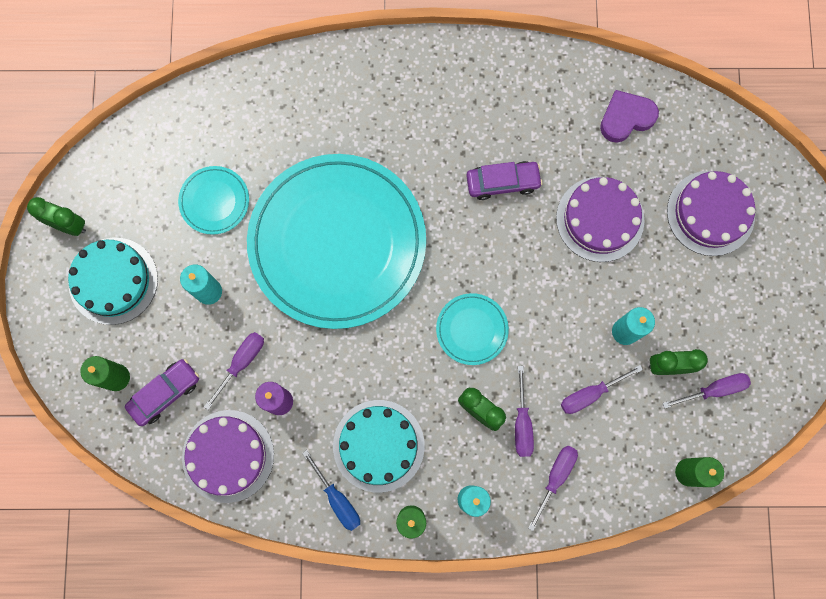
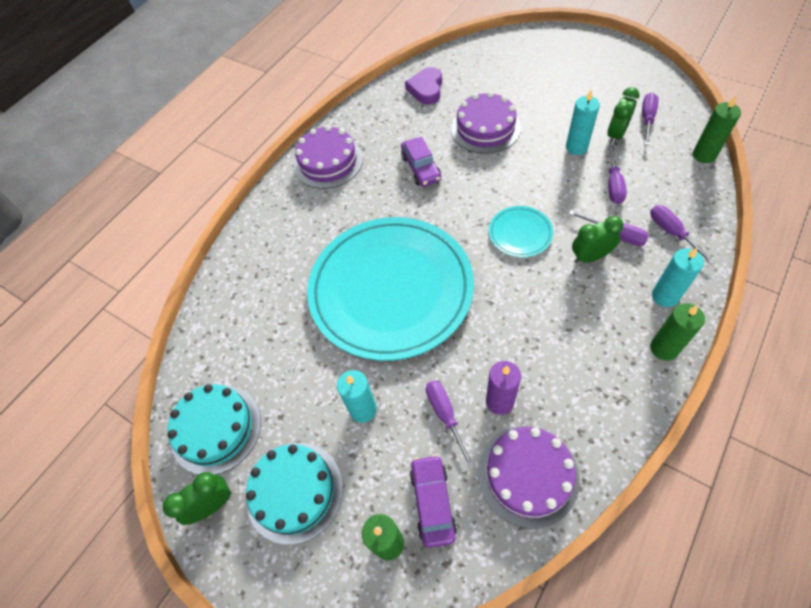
camera: 50 degrees left, 20 degrees down
turquoise plate [178,166,249,235] -> none
blue screwdriver [302,450,360,531] -> none
turquoise cake [333,400,425,492] -> turquoise cake moved to [168,384,261,475]
purple car [466,161,543,200] -> purple car turned 135 degrees clockwise [401,137,441,187]
purple cake [667,171,755,256] -> purple cake moved to [294,125,363,189]

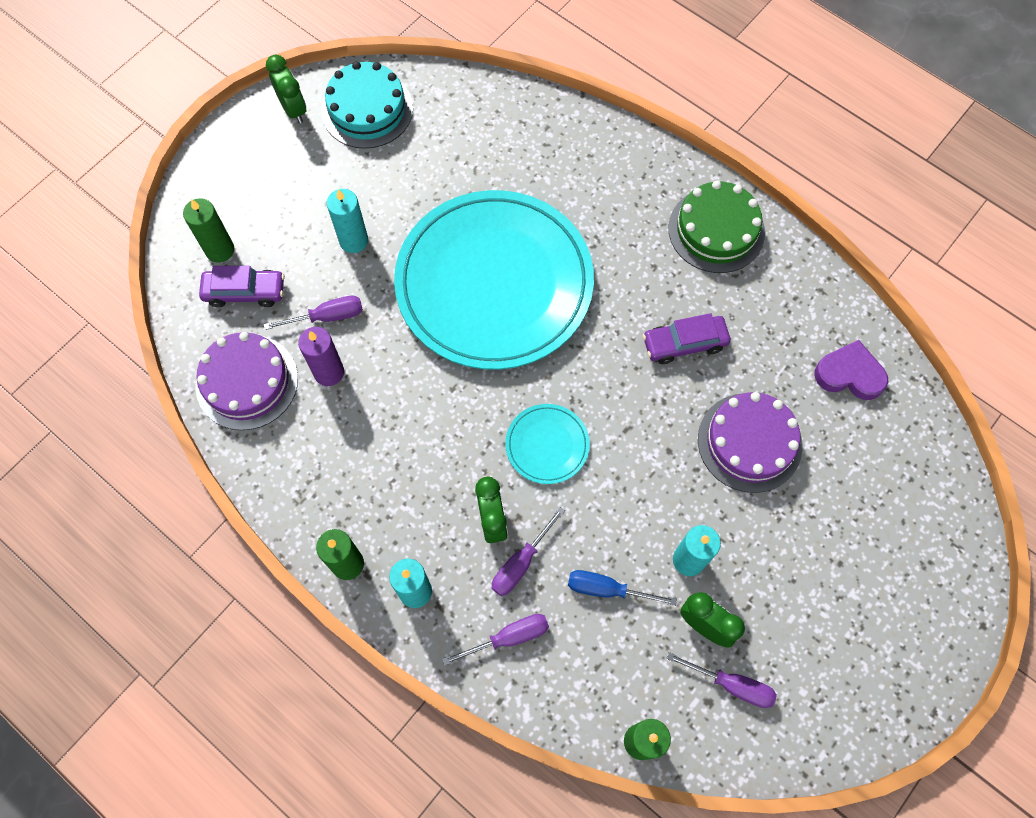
camera: 90 degrees right, 10 degrees up
turquoise cake [246,443,343,545] -> none
purple cake [294,125,363,189] -> green cake [668,181,765,273]
purple screwdriver [608,145,627,204] -> blue screwdriver [568,570,677,606]

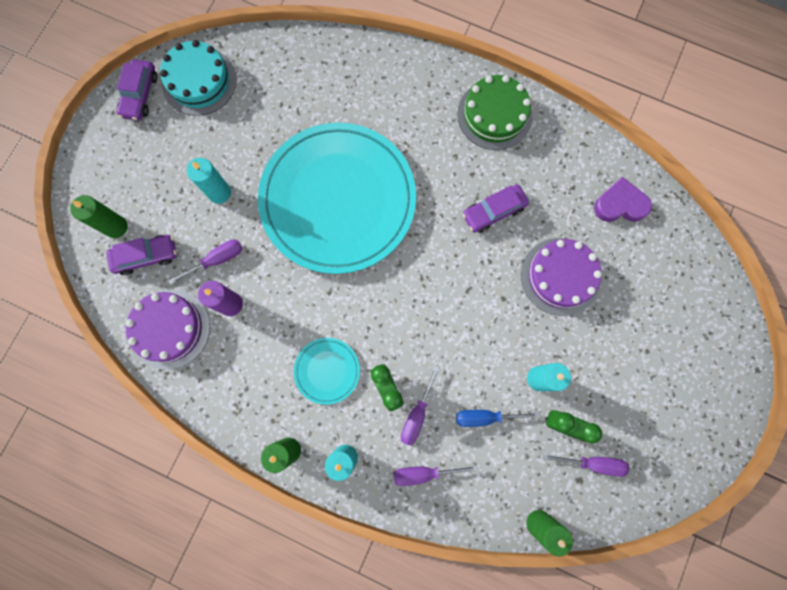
camera: 15 degrees left, 10 degrees up
green clock [266,55,306,124] -> purple car [117,59,158,121]
purple screwdriver [442,614,549,666] -> purple screwdriver turned 150 degrees counterclockwise [393,466,478,486]
turquoise plate [505,404,590,484] -> turquoise plate moved to [294,338,360,405]

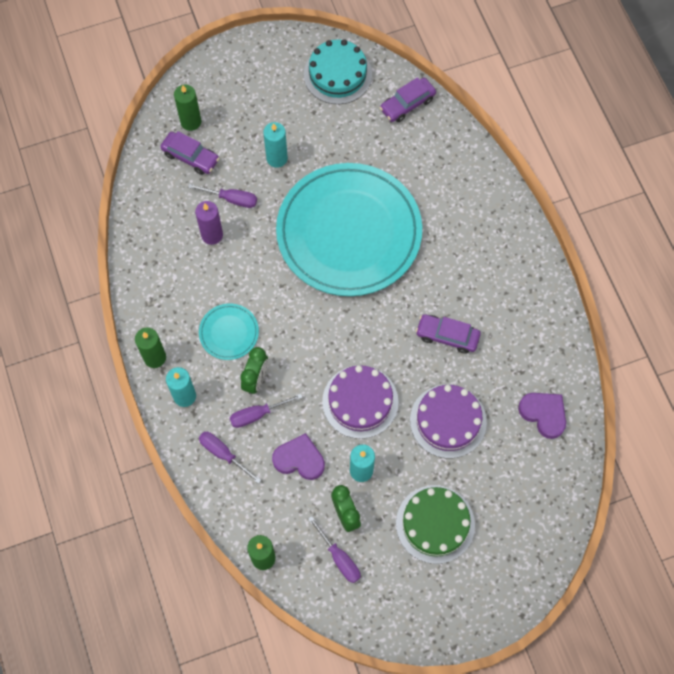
camera: 45 degrees right, 10 degrees down
purple car [117,59,158,121] -> purple car moved to [380,77,436,122]
purple cake [126,289,210,370] -> purple cake moved to [322,365,399,439]
blue screwdriver [456,410,540,427] -> purple heart [272,433,325,480]
green cake [457,75,533,150] -> green cake moved to [396,485,475,564]

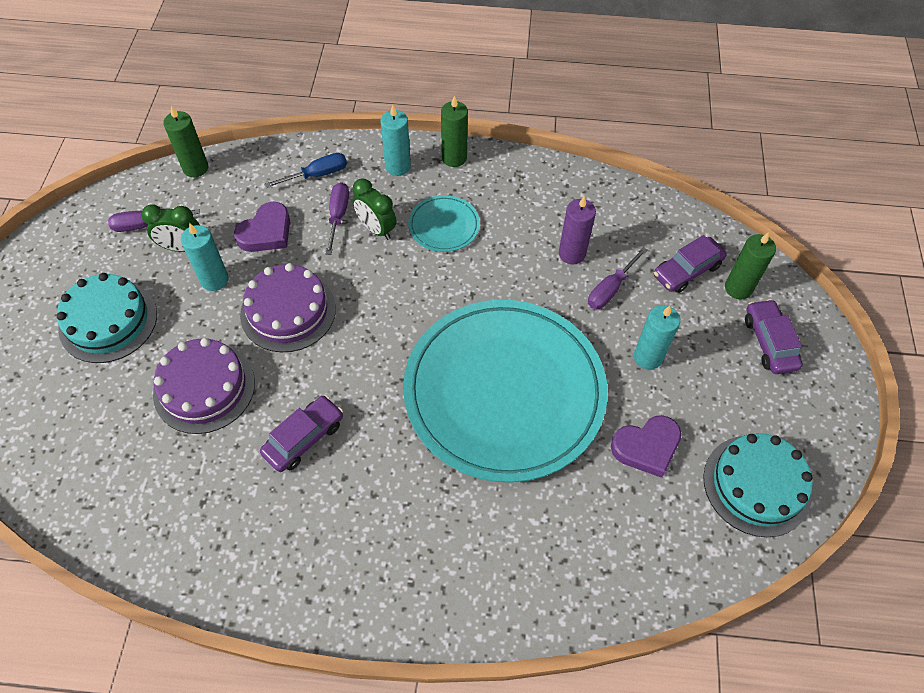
camera: 115 degrees right, 10 degrees down
purple screwdriver [199,432,261,484] -> blue screwdriver [264,153,347,188]
purple car [380,77,436,122] -> purple car moved to [745,299,803,374]
green cake [396,485,475,564] -> turquoise cake [57,273,157,363]
purple heart [518,393,566,439] -> purple heart moved to [611,415,682,478]

